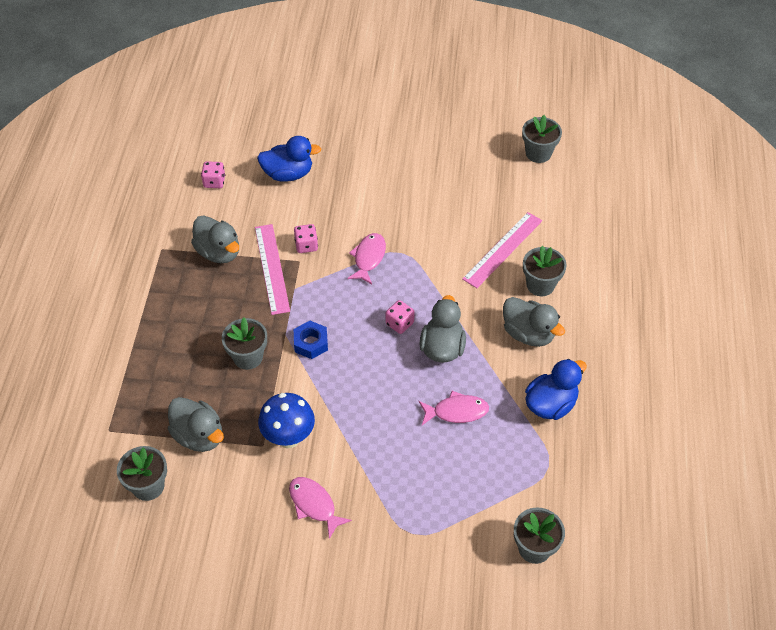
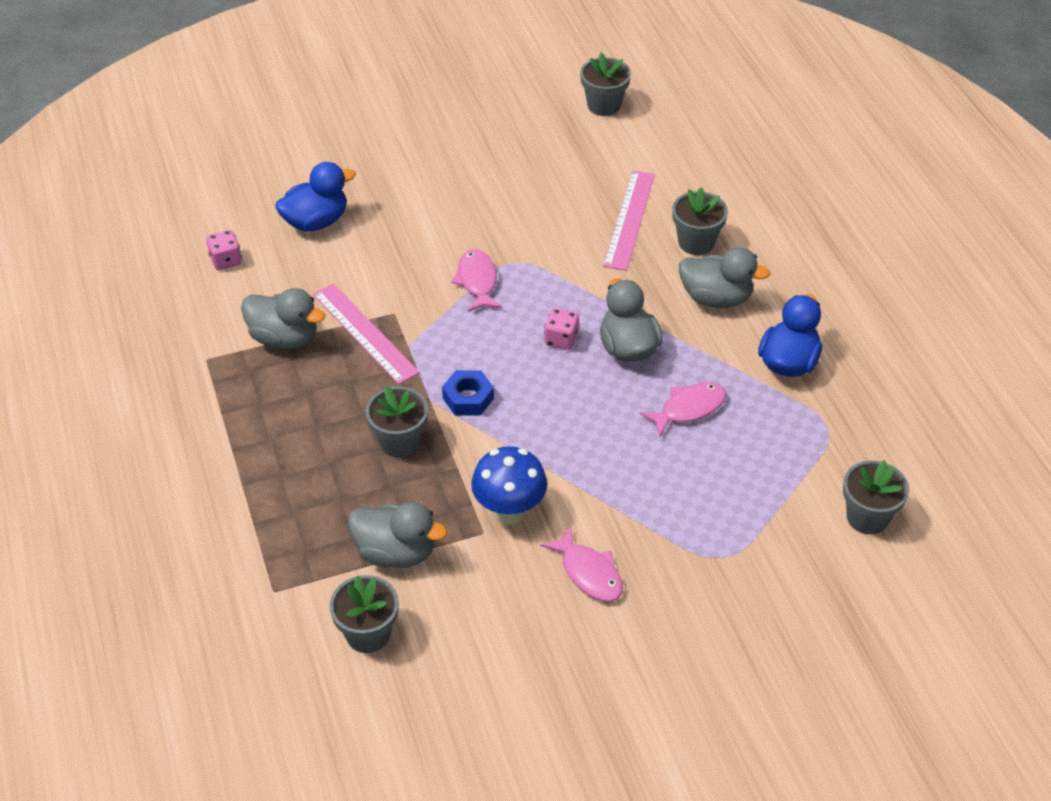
camera: 25 degrees left, 5 degrees down
pink fish [289,477,352,539] -> pink fish turned 150 degrees counterclockwise [540,526,623,602]
pink dice [294,224,318,253] -> none

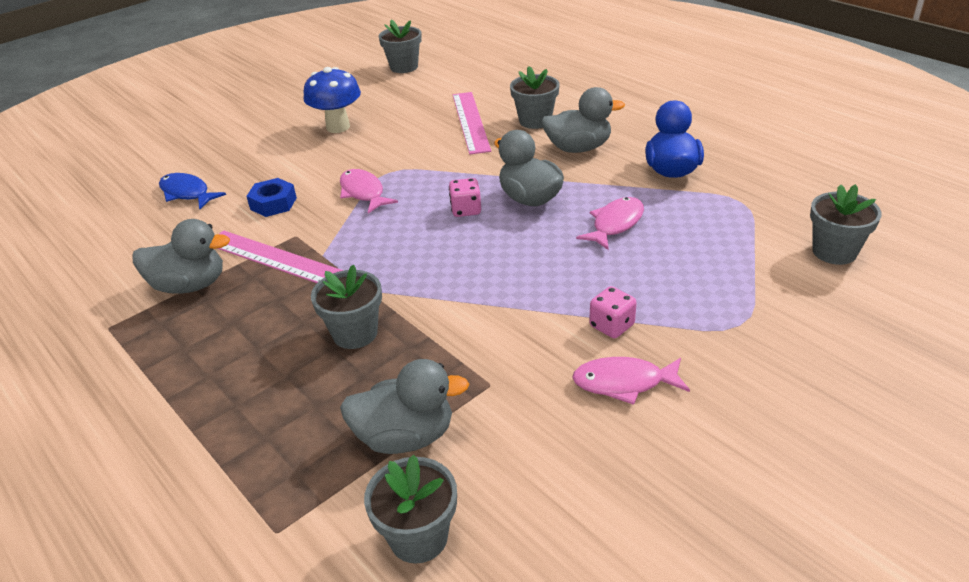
camera: 20 degrees left, 10 degrees down
pink dice [206,230,242,270] -> pink dice moved to [589,286,637,338]
blue duck [275,162,356,232] -> blue fish [159,173,226,209]
blue nut [442,370,494,416] -> blue nut moved to [246,178,297,217]
blue mushroom [471,446,547,525] -> blue mushroom moved to [304,67,361,133]
pink fish [540,526,623,602] -> pink fish turned 150 degrees clockwise [572,357,690,405]

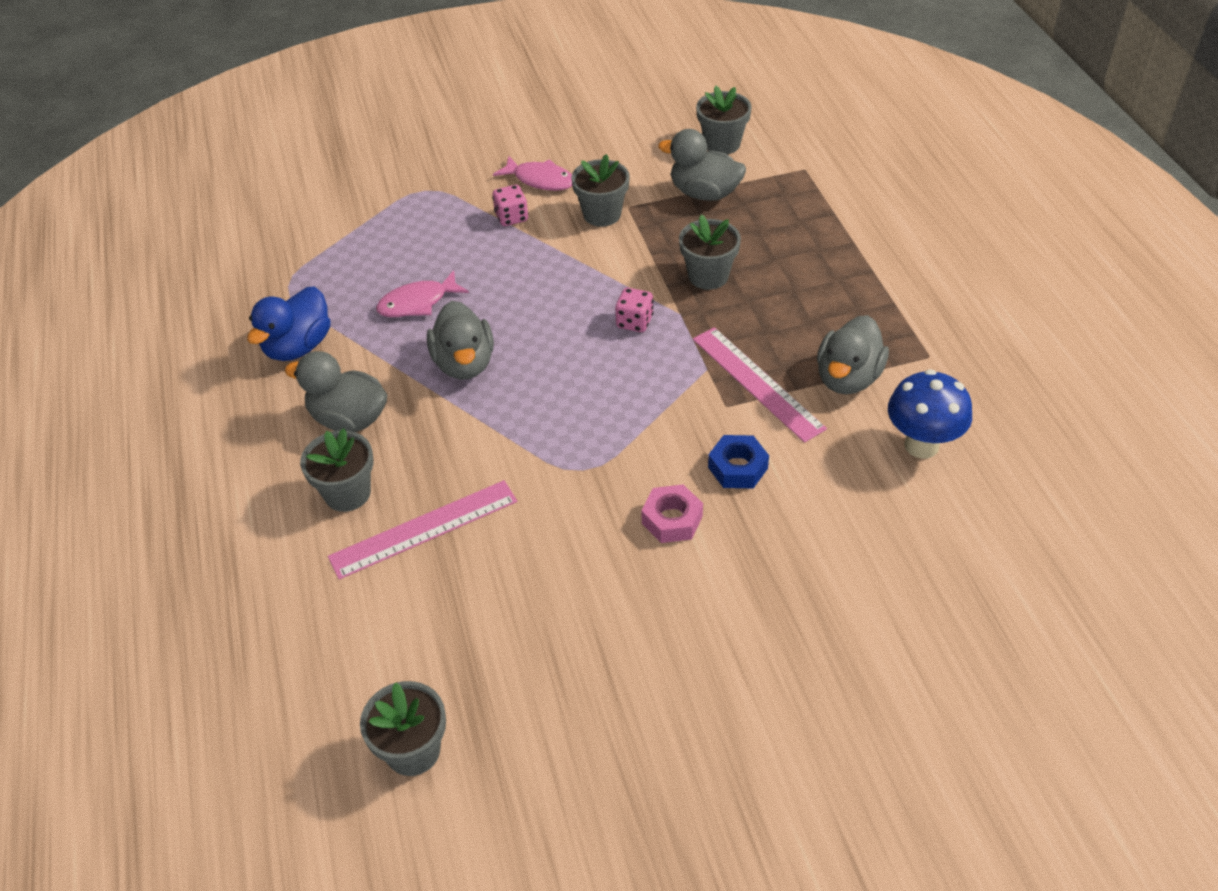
camera: 155 degrees left, 10 degrees up
grey duck [133,219,230,294] -> grey duck turned 90 degrees counterclockwise [817,315,889,395]
blue fish [159,173,226,209] -> none
blue mushroom [304,67,361,133] -> blue mushroom moved to [888,369,972,459]
pink fish [340,169,398,214] -> none
pink dice [449,178,481,217] -> pink dice moved to [615,288,654,332]
pink ruler [453,92,491,154] -> pink ruler turned 45 degrees clockwise [328,480,517,579]
grey flower pot [810,184,882,265] -> grey flower pot moved to [571,154,630,227]
none -> pink nut [641,484,703,543]

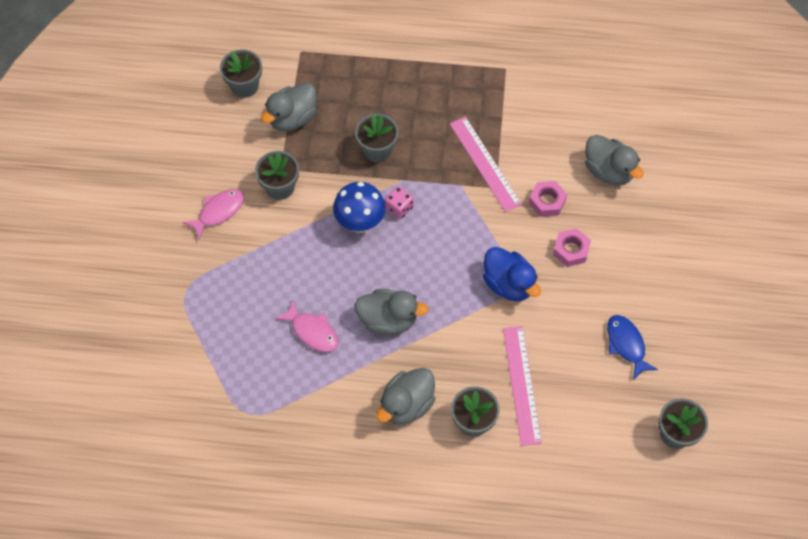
camera: 70 degrees left, 15 degrees up
blue duck [247,286,331,361] -> blue duck moved to [483,247,541,301]
pink fish [376,270,469,317] -> pink fish turned 45 degrees counterclockwise [275,300,338,352]
pink dice [492,185,528,226] -> none
pink ruler [693,327,827,443] -> pink ruler turned 75 degrees clockwise [450,116,522,212]
blue nut [708,435,769,489] -> pink nut [529,181,567,217]
grey duck [817,315,889,395] -> grey duck moved to [585,135,644,186]
blue mushroom [888,369,972,459] -> blue mushroom moved to [333,182,386,233]
none -> blue fish [607,315,658,380]

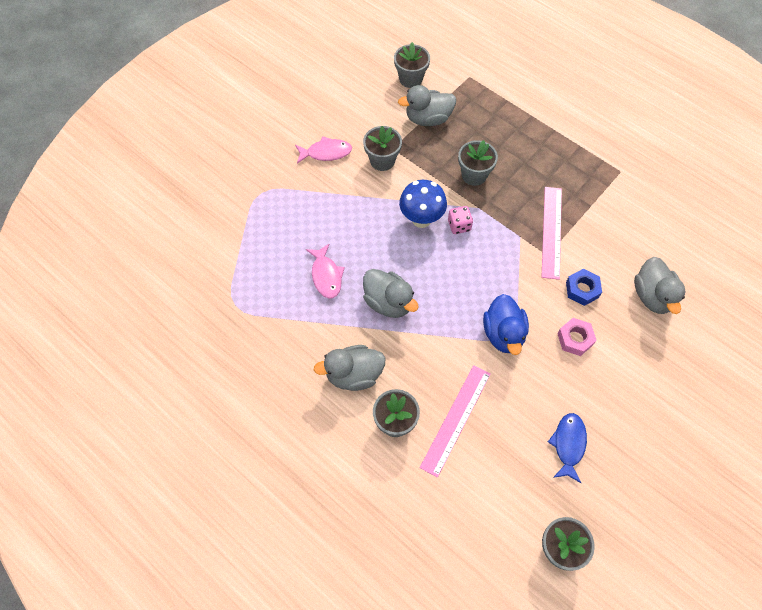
camera: 35 degrees right, 0 degrees up
pink nut [529,181,567,217] -> blue nut [566,269,602,306]

